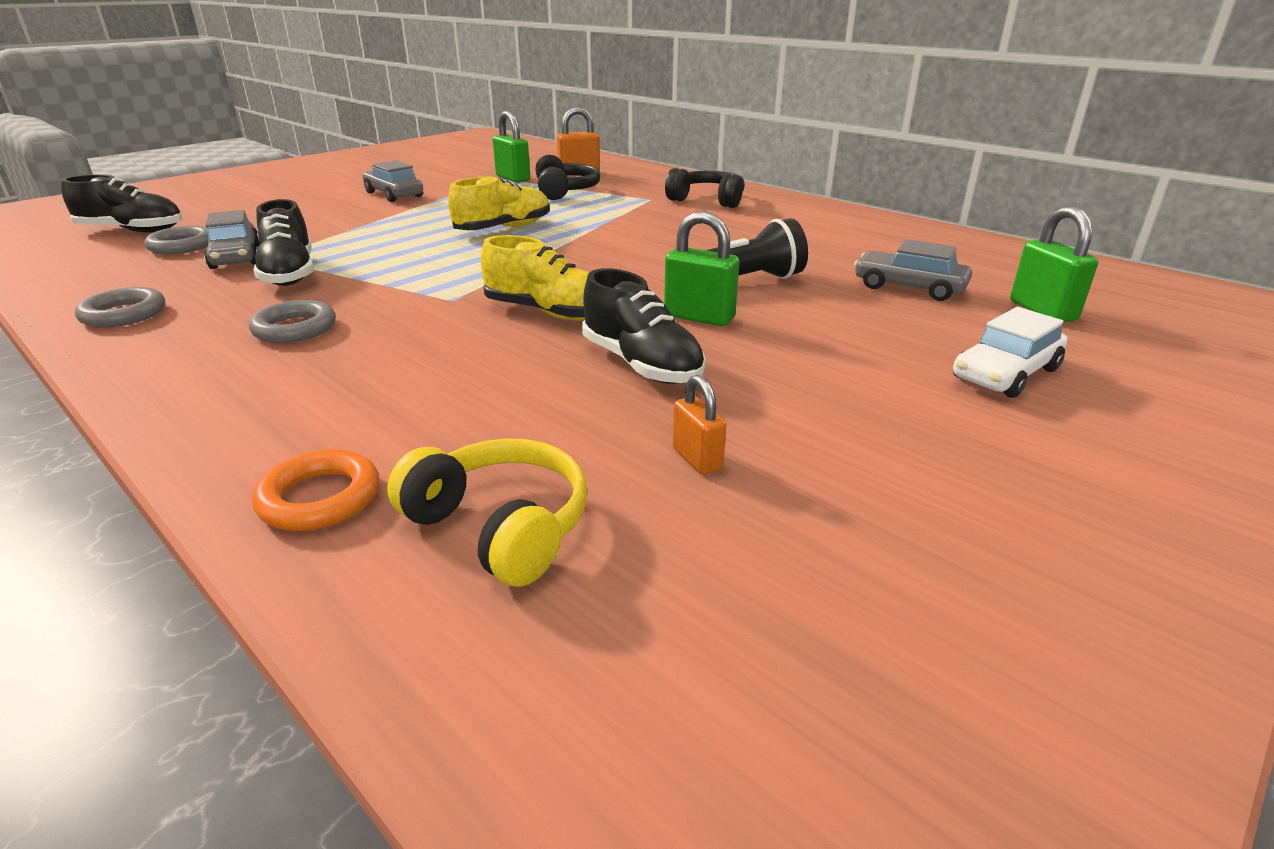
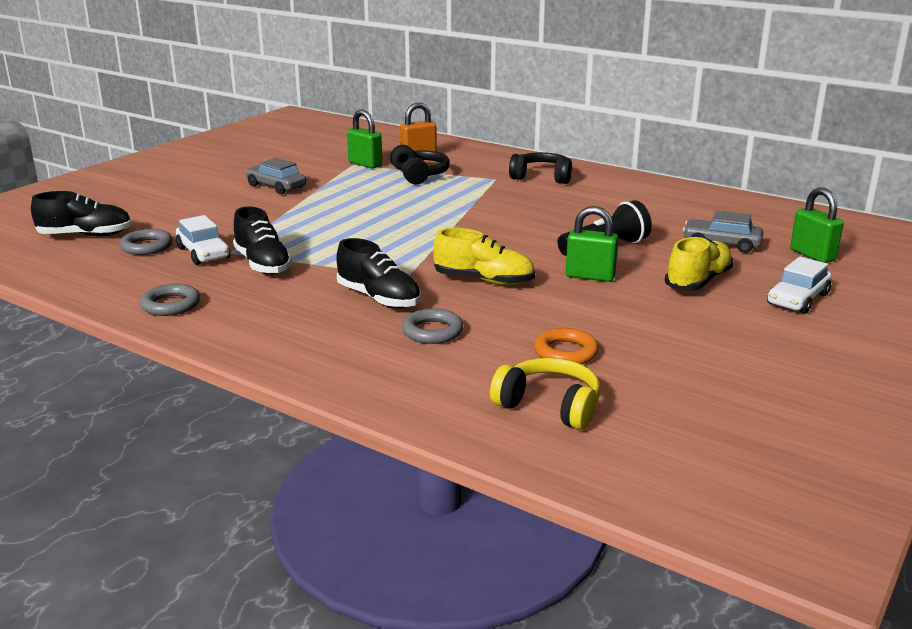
camera: 10 degrees left, 5 degrees down
grey car [204,210,260,269] -> white car [176,215,230,265]
grey ring [249,300,336,343] -> grey ring moved to [402,308,463,344]
orange ring [252,449,380,531] -> orange ring moved to [534,328,599,364]
yellow shoe [448,176,550,230] -> yellow shoe moved to [665,236,733,291]
black shoe [582,268,706,384] -> black shoe moved to [336,238,421,308]
orange padlock [673,375,726,475] -> none

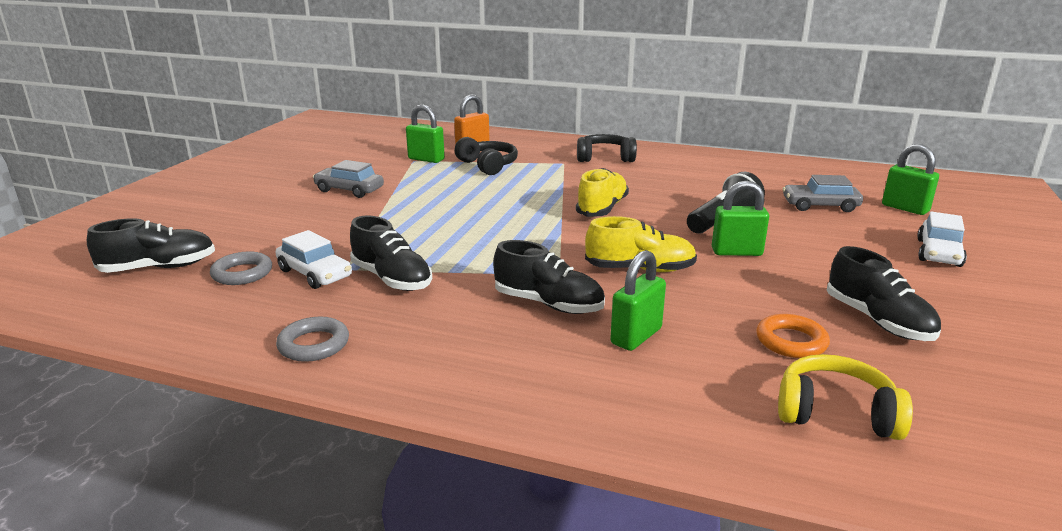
camera: 15 degrees left, 0 degrees up
grey ring [402,308,463,344] -> green padlock [610,250,666,351]
yellow shoe [665,236,733,291] -> yellow shoe moved to [576,168,629,217]
none -> black shoe [827,246,941,341]

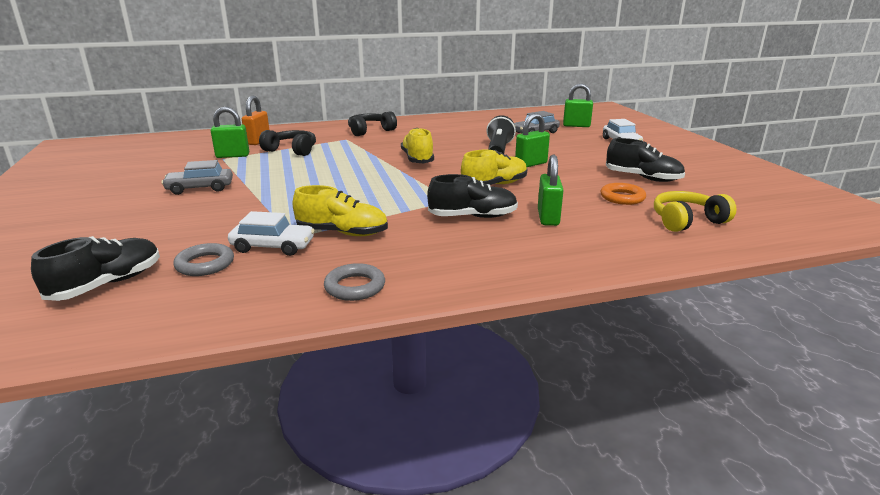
camera: 35 degrees left, 0 degrees up
black shoe [350,215,432,291] -> yellow shoe [292,185,388,236]

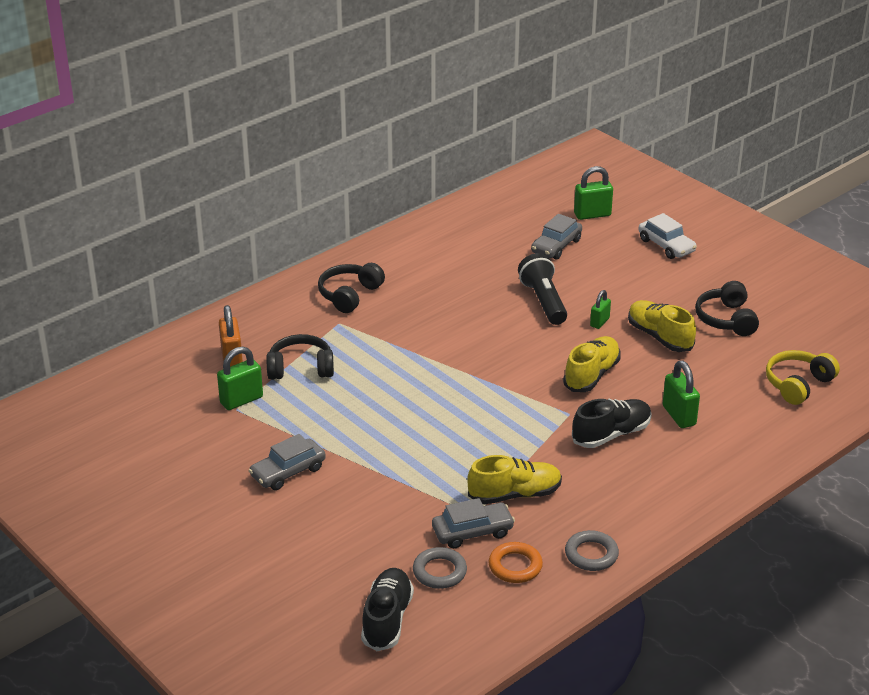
camera: 25 degrees left, 10 degrees up
white car [228,211,315,256] -> grey car [432,498,515,549]
yellow shoe [401,128,434,163] -> yellow shoe moved to [628,300,696,352]
green padlock [515,113,550,167] -> green padlock [590,290,611,329], size x0.62
orange ring [600,183,646,205] -> orange ring moved to [489,542,543,583]
black shoe [606,138,685,182] -> black headphones [695,281,759,336]

